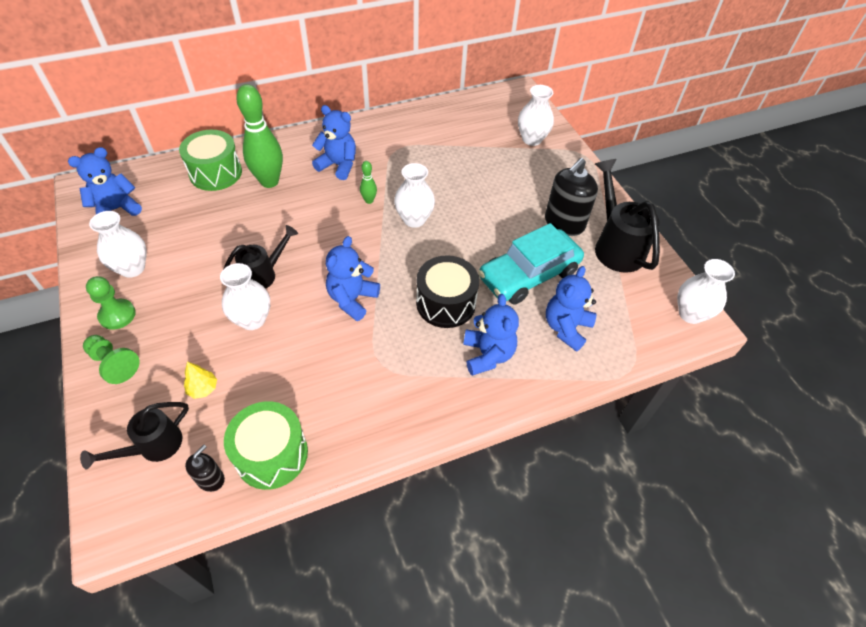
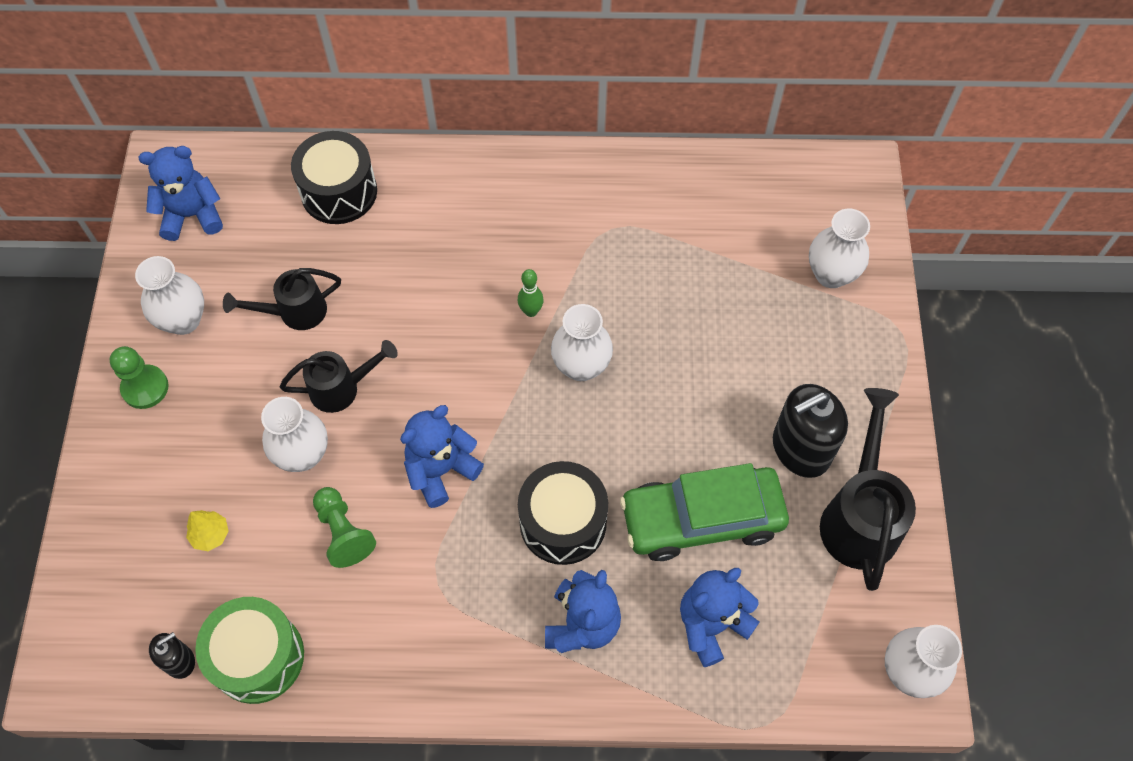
camera: 25 degrees right, 10 degrees up
black watering can [80,402,189,470] -> black watering can moved to [223,268,341,330]
green pawn [83,335,140,384] -> green pawn moved to [313,487,376,568]
green drum [179,130,242,191] -> black drum [291,131,377,224]
green bowling pin [236,84,283,188] -> none
blue teddy bear [312,105,356,180] -> none
turquoise car [478,223,584,305] -> green car [620,463,789,561]

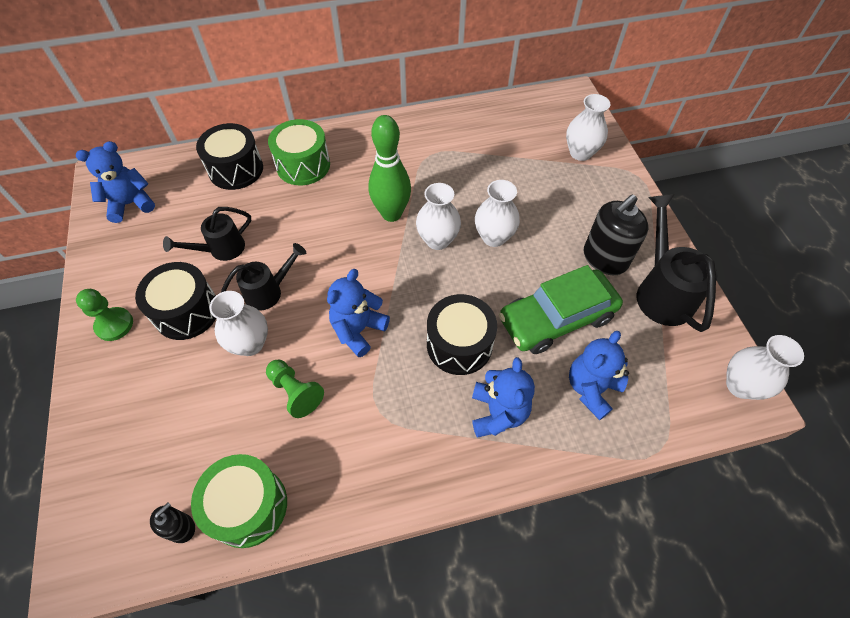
camera: 15 degrees left, 5 degrees down
white vase [135,256,204,335] -> white vase moved to [475,180,520,247]
yellow tree [186,510,229,551] -> none
green bowling pin [518,269,544,317] -> green bowling pin [369,115,411,222], size x2.20
none -> black drum [135,262,216,340]
none -> green drum [268,119,330,185]

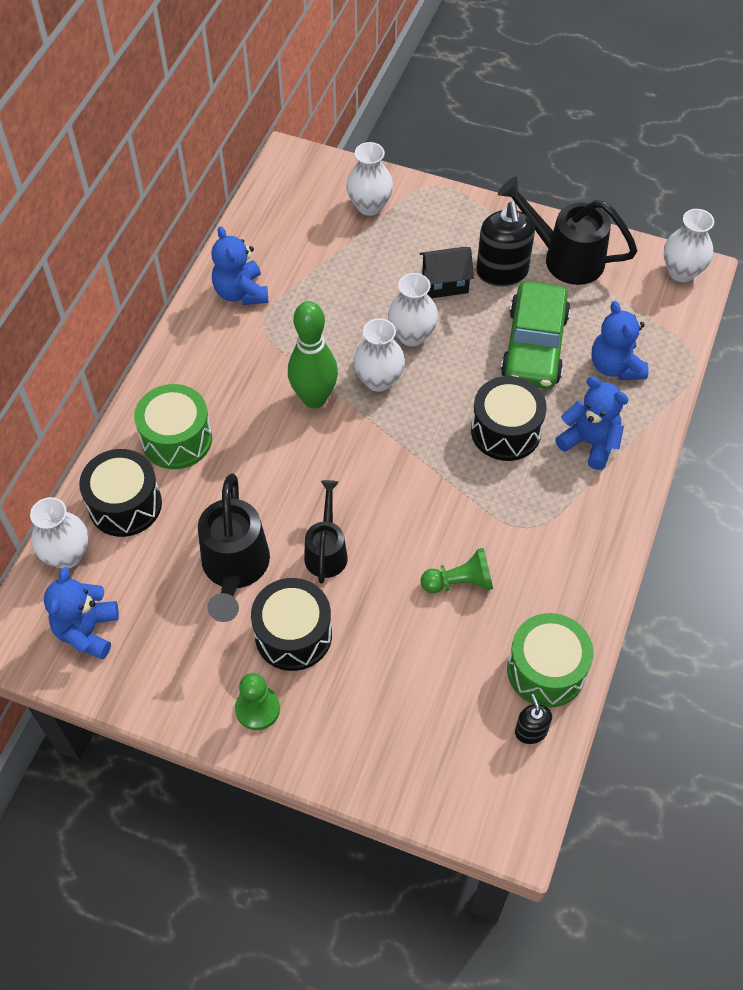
camera: 55 degrees left, 0 degrees up
black watering can [163,207,251,261] -> black watering can [198,474,270,622], size x1.58
white vase [209,291,268,356] -> white vase moved to [30,497,88,569]
blue teddy bear [327,269,390,357] -> blue teddy bear moved to [211,226,268,305]
none -> black house [420,247,474,298]

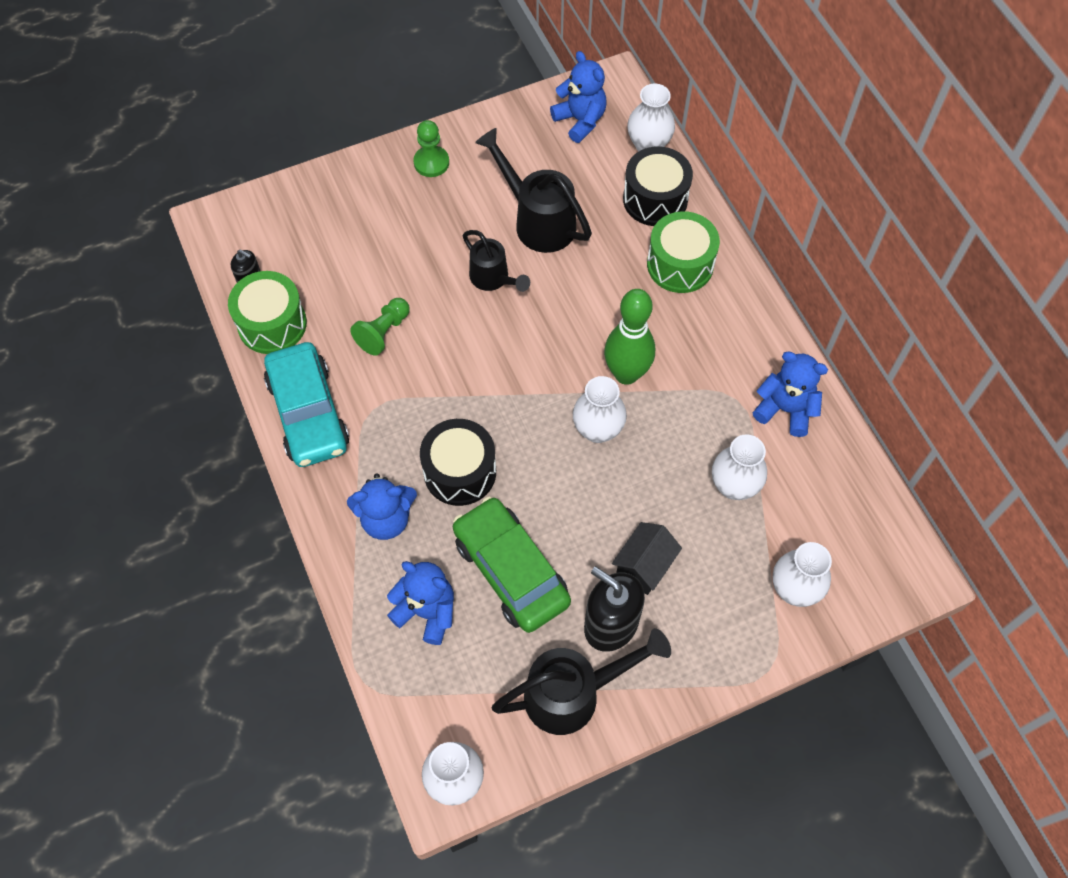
camera: 135 degrees right, 5 degrees up
black drum [251,578,332,671] -> none
white vase [388,273,438,346] -> white vase moved to [712,434,767,500]
none -> turquoise car [264,342,349,467]

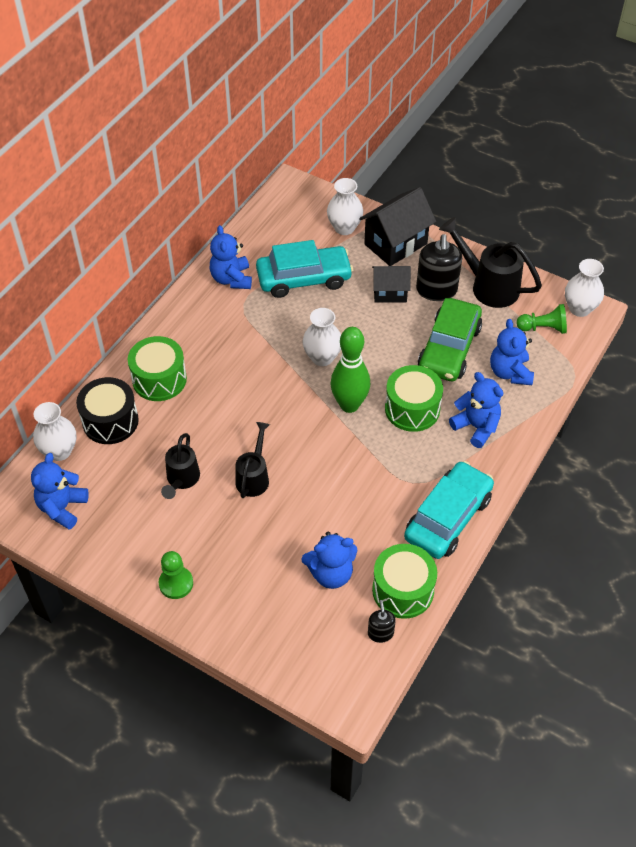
camera: 125 degrees left, 10 degrees down
green pawn [350,298,410,356] -> green pawn moved to [516,304,567,334]
black drum [420,419,496,506] -> green drum [385,365,443,432]
black watering can [475,128,592,253] -> black watering can [161,433,200,499], size x0.63
green bowling pin [604,289,655,385] -> green bowling pin moved to [330,327,370,413]
white vase [712,434,767,500] -> turquoise car [256,240,353,298]
none -> blue teddy bear [301,532,358,589]
none -> black house [359,187,436,266]

